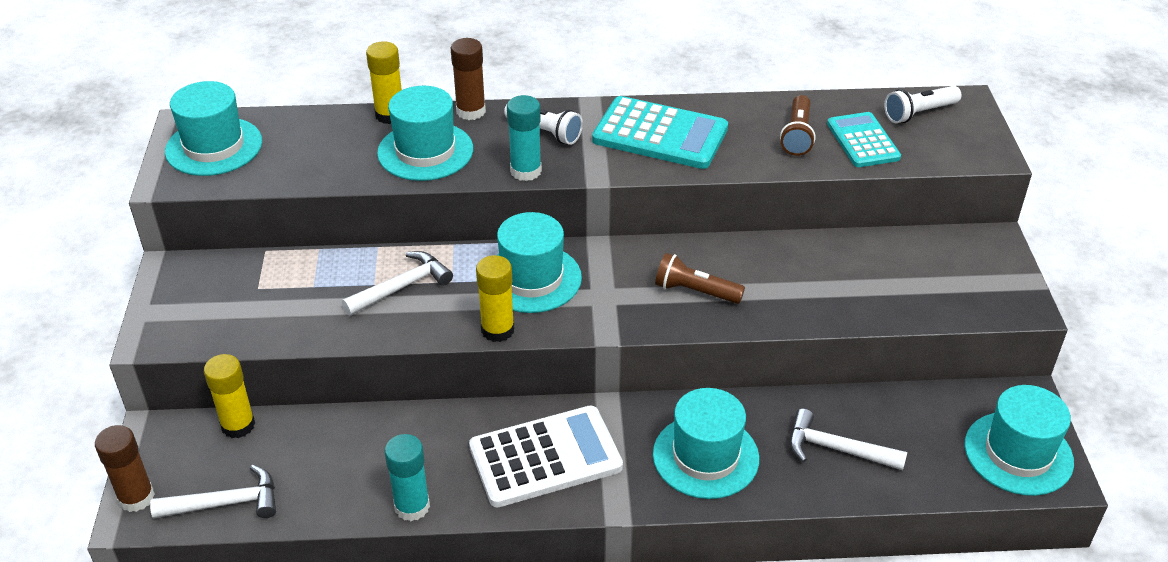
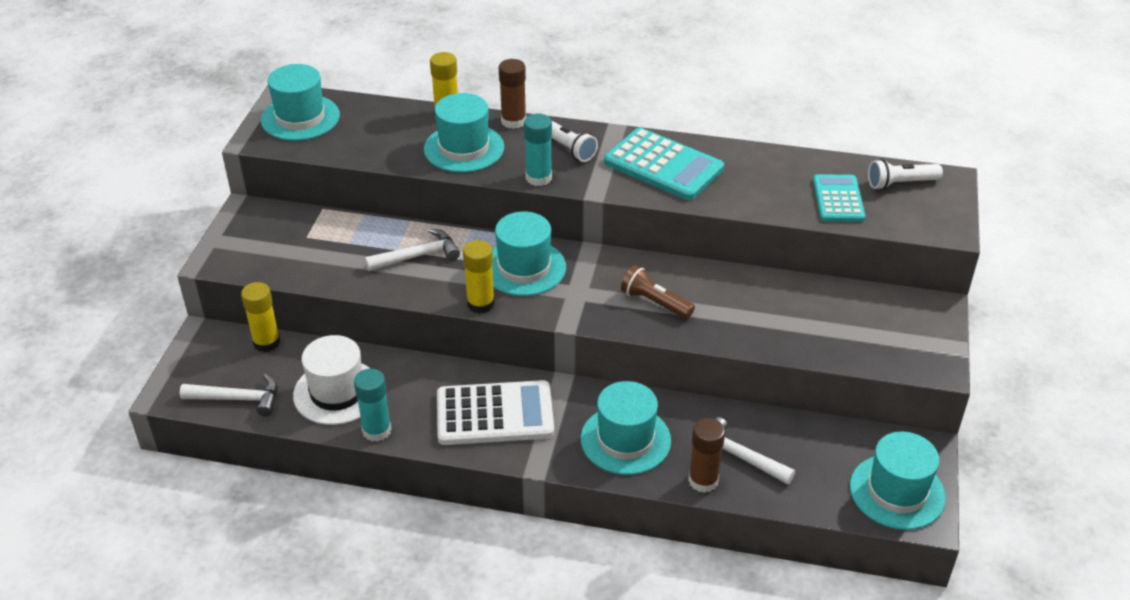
camera: 15 degrees right, 0 degrees up
brown glue stick [95,425,155,512] -> brown glue stick moved to [688,418,725,493]
brown flashlight [780,95,816,156] -> none
none -> white hat [293,335,371,425]

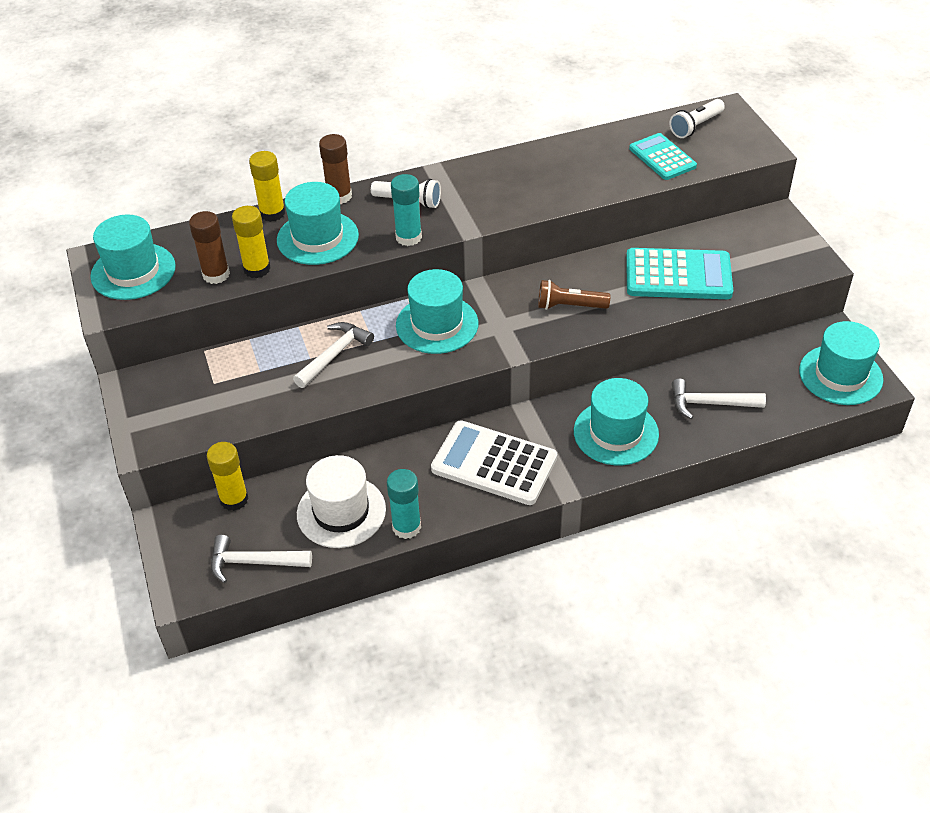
camera: 30 degrees left, 5 degrees up
white hammer [180,374,277,416] -> white hammer turned 150 degrees counterclockwise [211,535,312,583]
white calculator [437,380,554,445] -> white calculator turned 120 degrees counterclockwise [431,420,557,505]
yellow glue stick [463,240,495,314] -> yellow glue stick moved to [232,206,271,278]
turquoise calculator [604,128,724,200] -> turquoise calculator moved to [626,248,733,299]
brown glue stick [688,418,725,493] -> brown glue stick moved to [189,211,230,284]

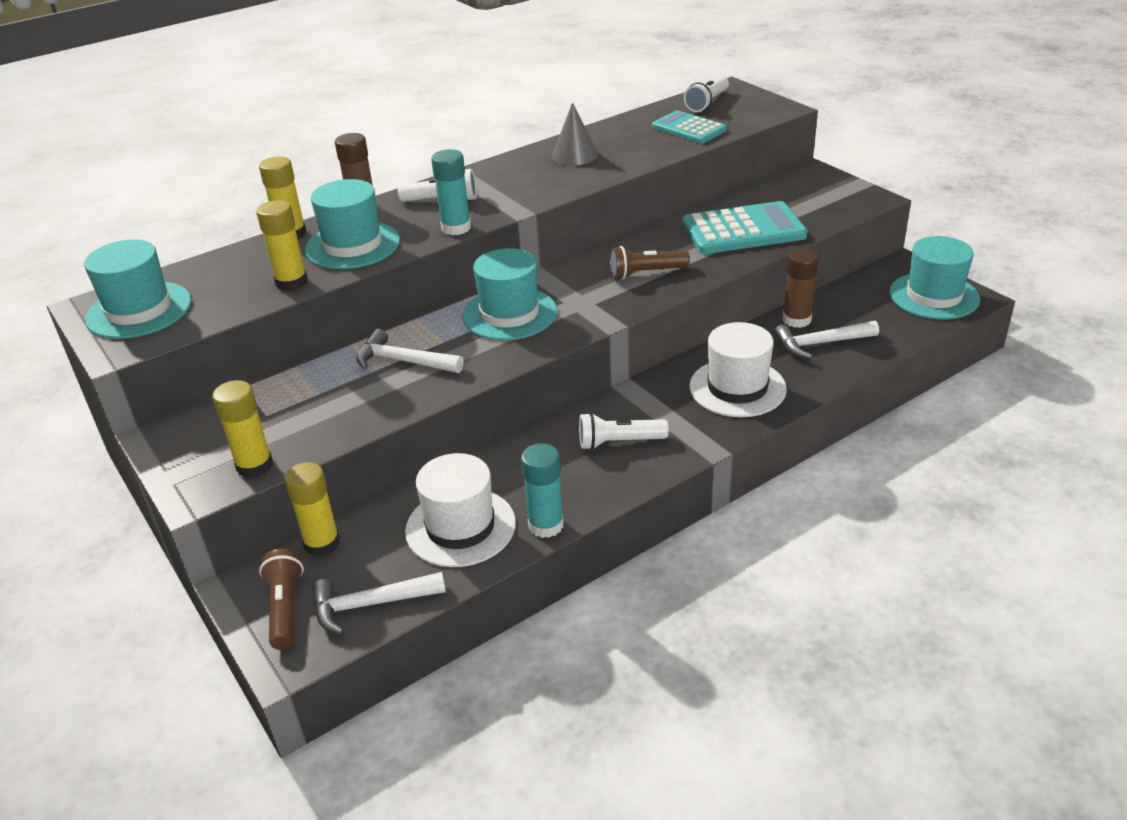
camera: 15 degrees left, 10 degrees down
brown glue stick [189,211,230,284] -> brown glue stick moved to [783,248,819,328]
white hammer [293,322,374,388] -> white hammer turned 90 degrees counterclockwise [356,329,464,373]
white calculator [431,420,557,505] -> white flashlight [579,412,669,450]
turquoise hat [574,378,659,465] -> white hat [689,322,787,417]
none -> yellow glue stick [212,380,273,478]
none -> brown flashlight [259,549,304,650]
none -> grey cone [552,102,598,165]

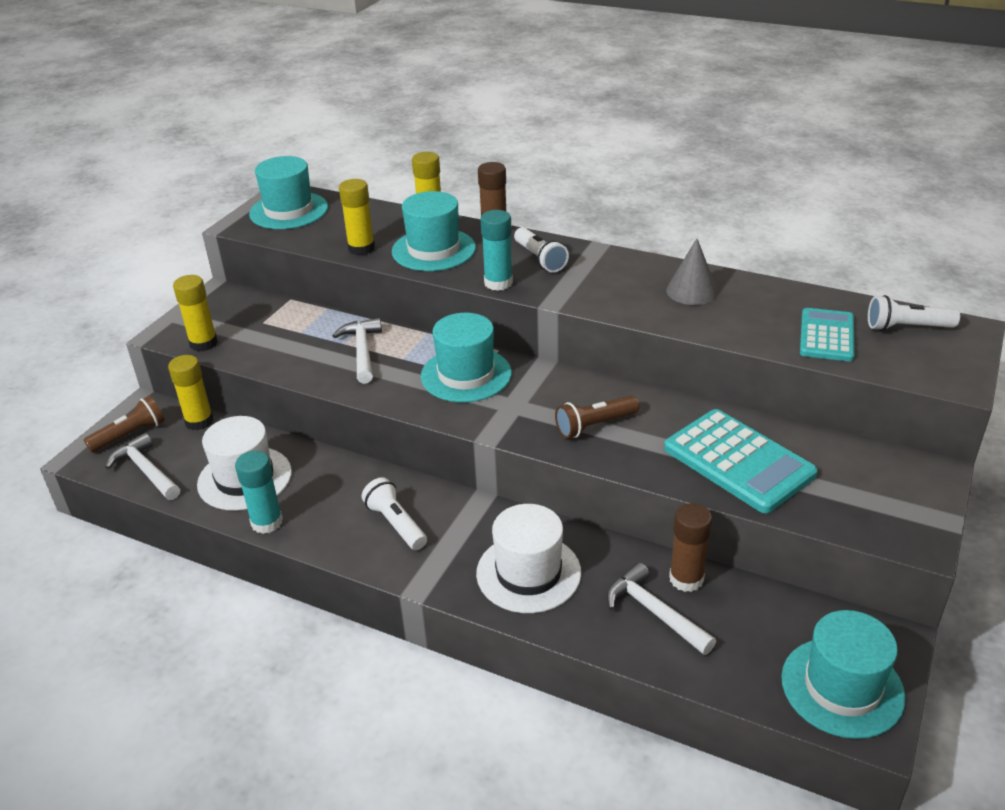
camera: 60 degrees right, 0 degrees up
brown flashlight [609,246,690,280] -> brown flashlight turned 75 degrees counterclockwise [555,395,639,439]

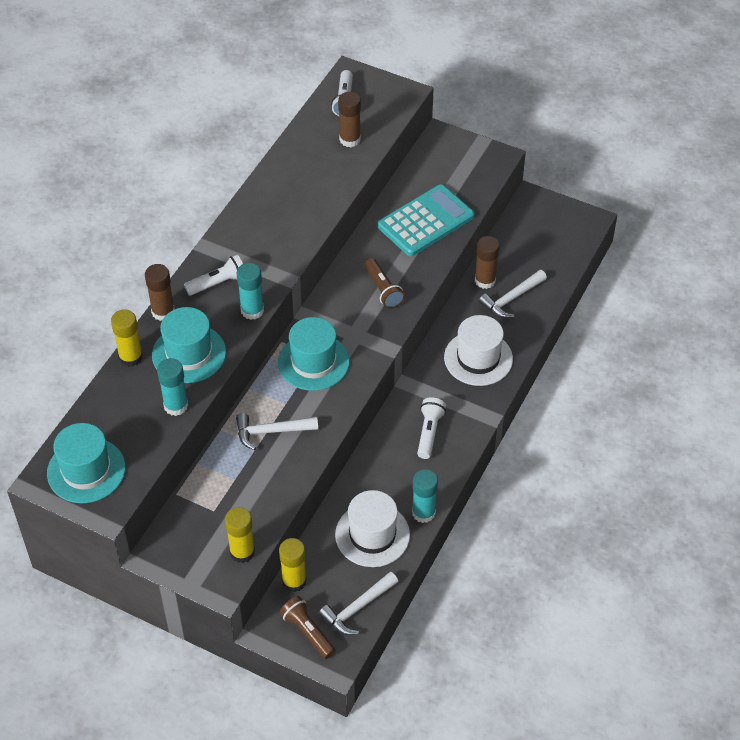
camera: 90 degrees left, 15 degrees up
yellow glue stick [339,179,375,255] -> turquoise glue stick [157,358,188,416]
white flashlight [362,477,427,550] -> white flashlight turned 135 degrees clockwise [417,397,446,459]
grey cone [666,238,718,305] -> none
turquoise hat [781,610,906,739] -> none
turquoise calculator [800,308,855,361] -> brown glue stick [338,92,361,147]

